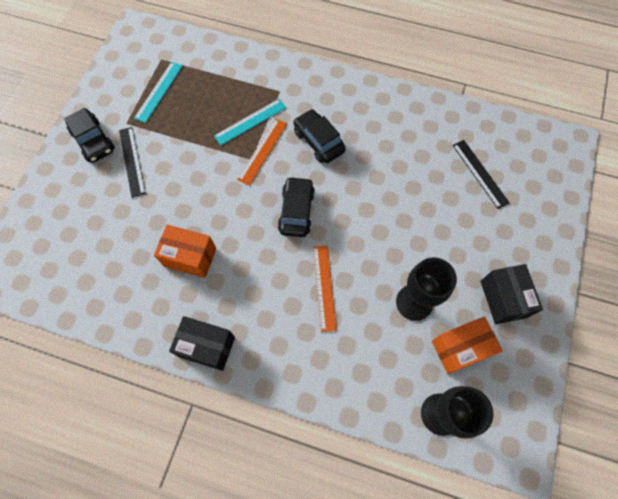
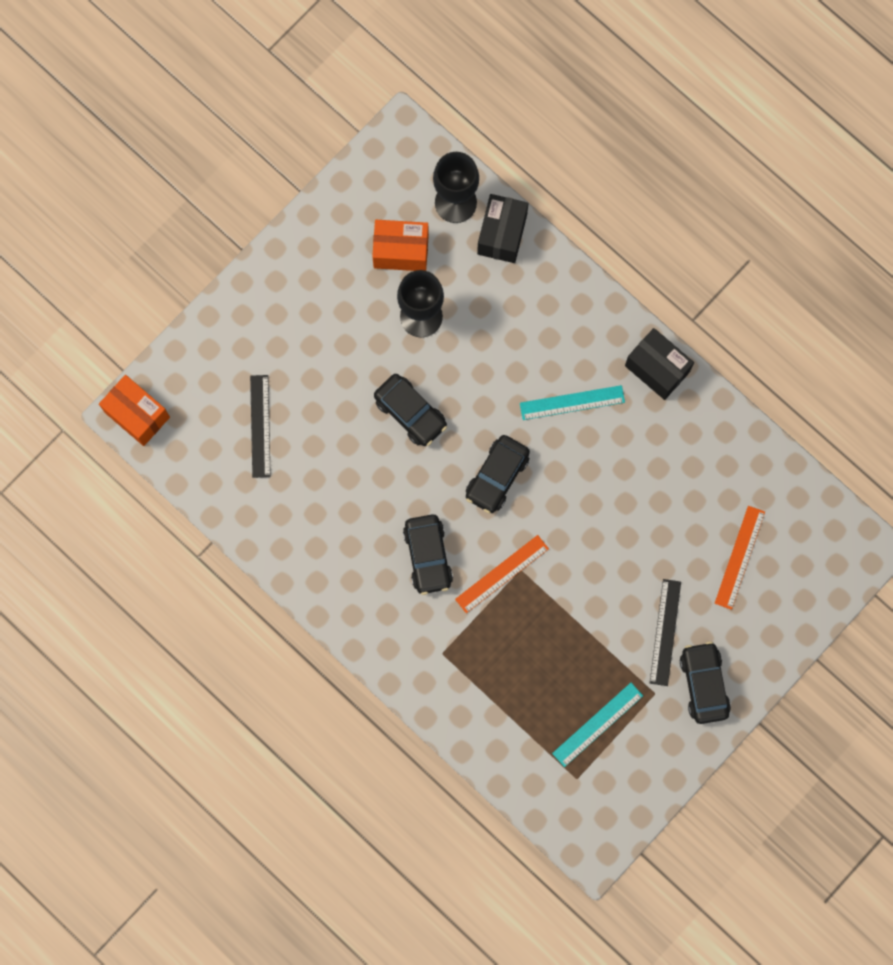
camera: 155 degrees left, 10 degrees up
orange box [154,225,216,278] -> orange box moved to [99,375,170,446]
turquoise ruler [214,99,286,145] -> turquoise ruler moved to [520,385,625,420]
orange ruler [313,245,337,332] -> orange ruler moved to [715,506,765,610]
black box [480,264,543,324] -> black box moved to [477,194,528,263]
none -> black car [374,374,447,446]

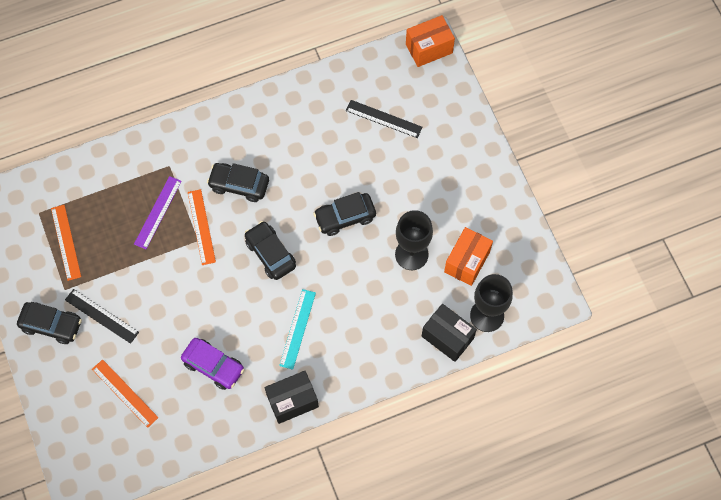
camera: 115 degrees right, 10 degrees down
turquoise ruler [552,683,643,767] -> orange ruler [51,205,81,281]
none -> purple ruler [134,176,182,249]
none -> purple car [181,338,244,390]

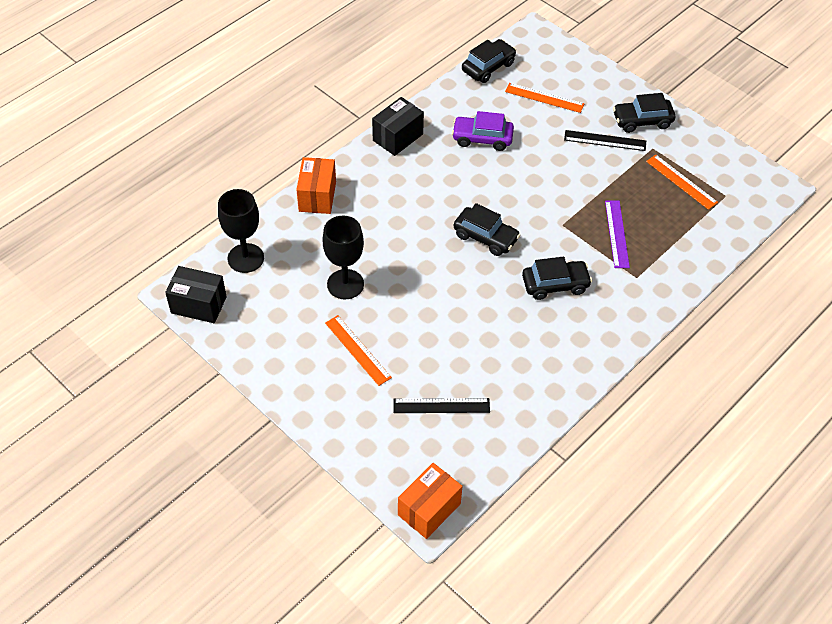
camera: 155 degrees right, 15 degrees down
orange ruler [188,189,216,265] -> orange ruler moved to [325,315,392,386]
turquoise ruler [279,289,316,370] -> none
black car [313,192,376,236] -> black car moved to [462,39,516,83]
black box [422,304,477,362] -> black box moved to [165,266,227,323]
orange box [444,227,493,286] -> orange box moved to [296,157,336,214]

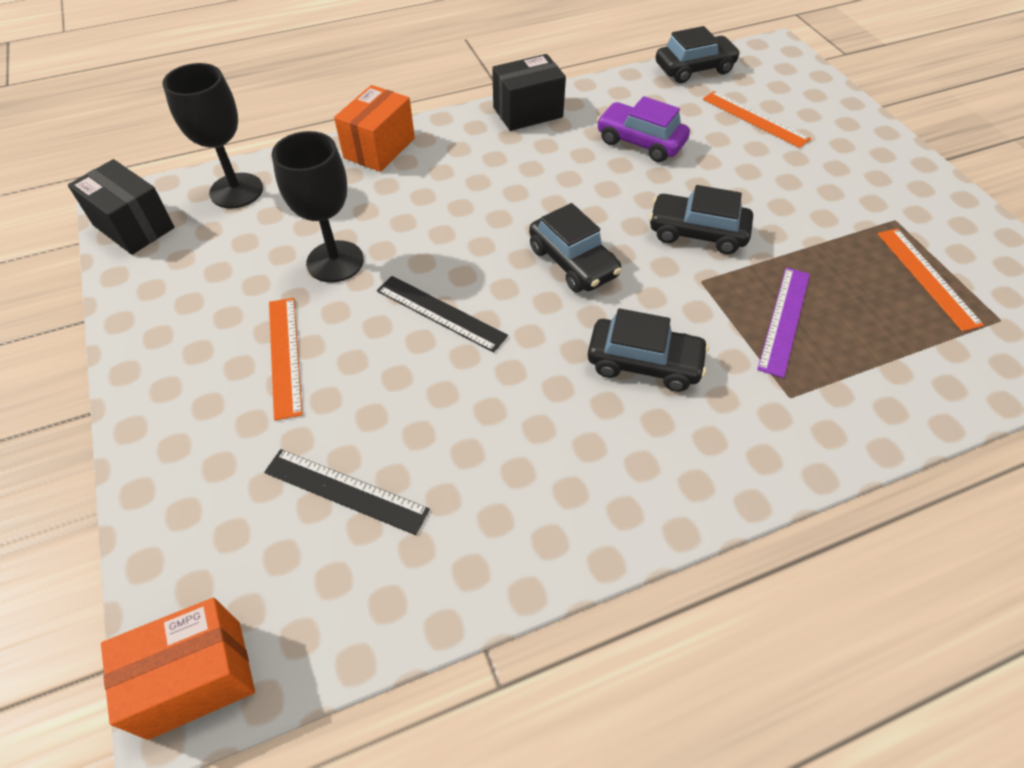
camera: 25 degrees right, 0 degrees up
black ruler [564,130,646,151] -> black ruler moved to [377,276,508,353]
black car [613,93,675,133] -> black car moved to [649,185,753,254]

